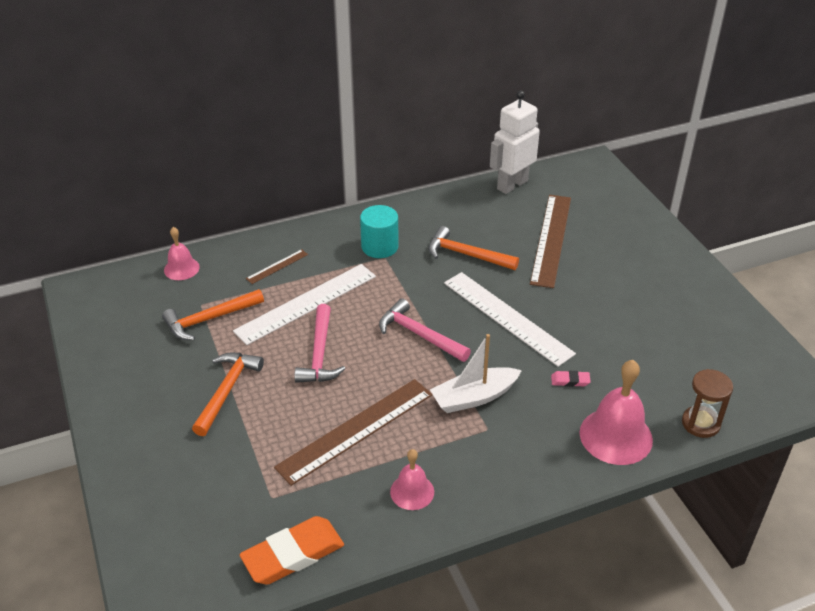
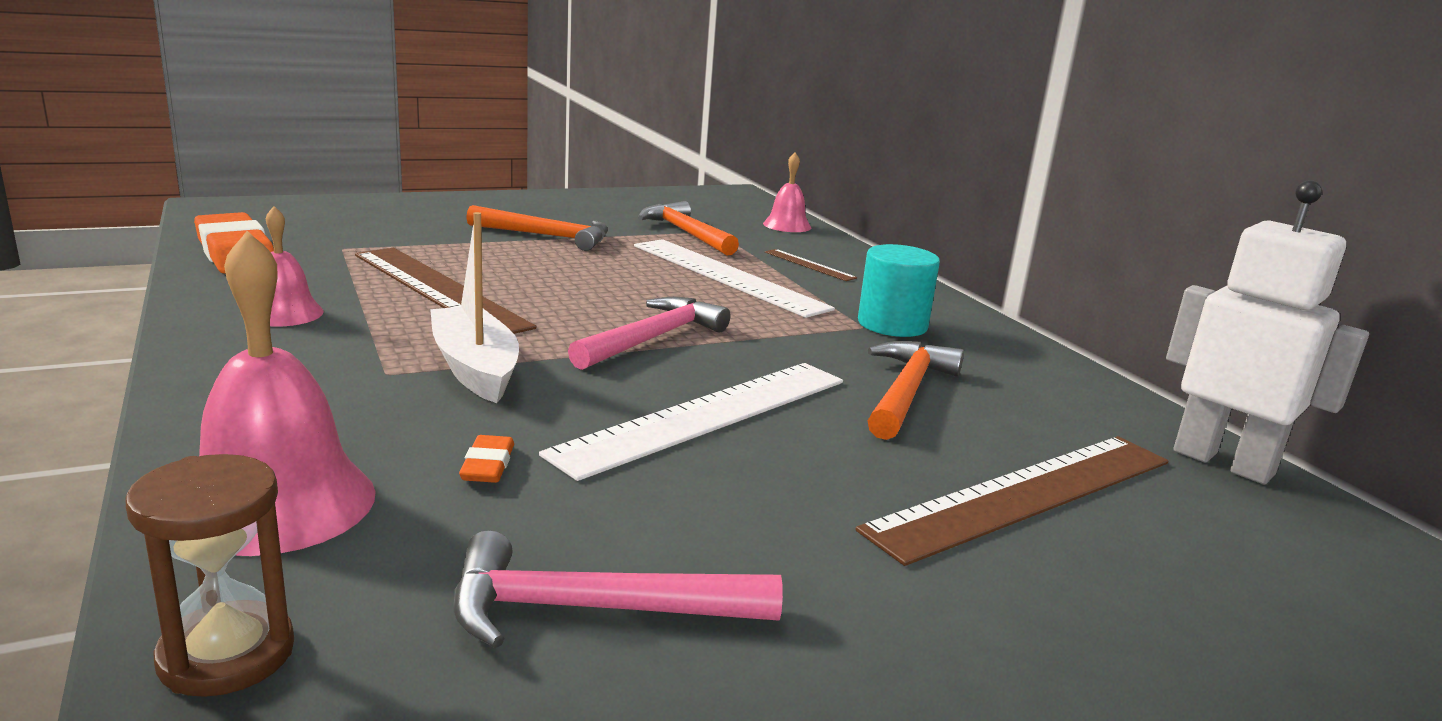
camera: 85 degrees right, 20 degrees down
pink hammer [294,304,345,383] -> pink hammer moved to [454,530,783,648]
brown ruler [530,195,571,288] -> brown ruler turned 45 degrees counterclockwise [856,436,1168,566]
pink eraser [551,371,591,387] -> orange eraser [459,435,514,483]

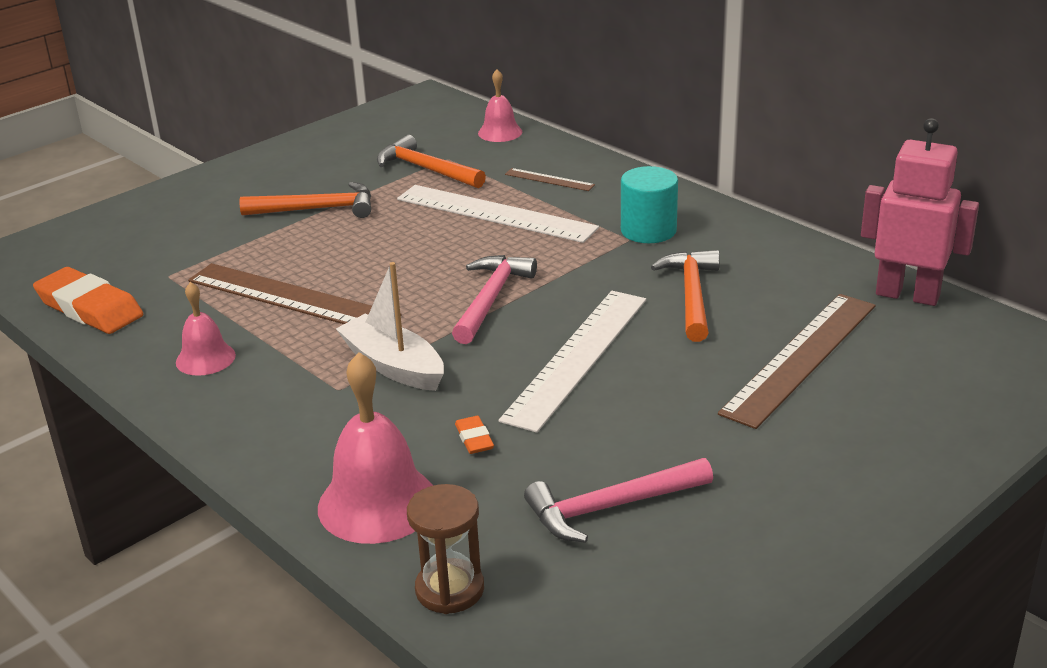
camera: 15 degrees left, 10 degrees up
white robot [1166,180,1369,485] -> pink robot [861,118,979,306]

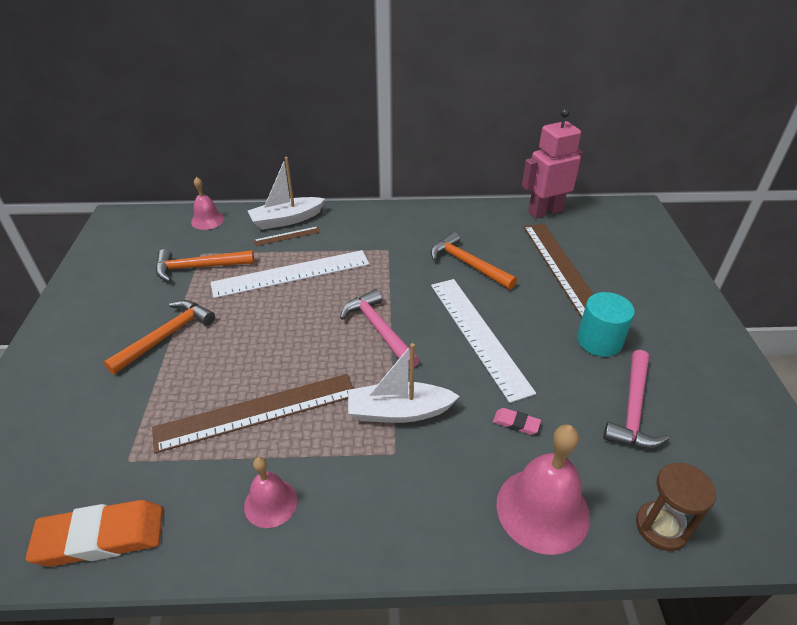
camera: 50 degrees left, 10 degrees up
orange eraser [455,416,494,454] -> pink eraser [493,408,541,435]
turquoise cylinder [621,166,678,243] -> turquoise cylinder moved to [577,292,635,357]
none -> white boat [248,157,325,230]

